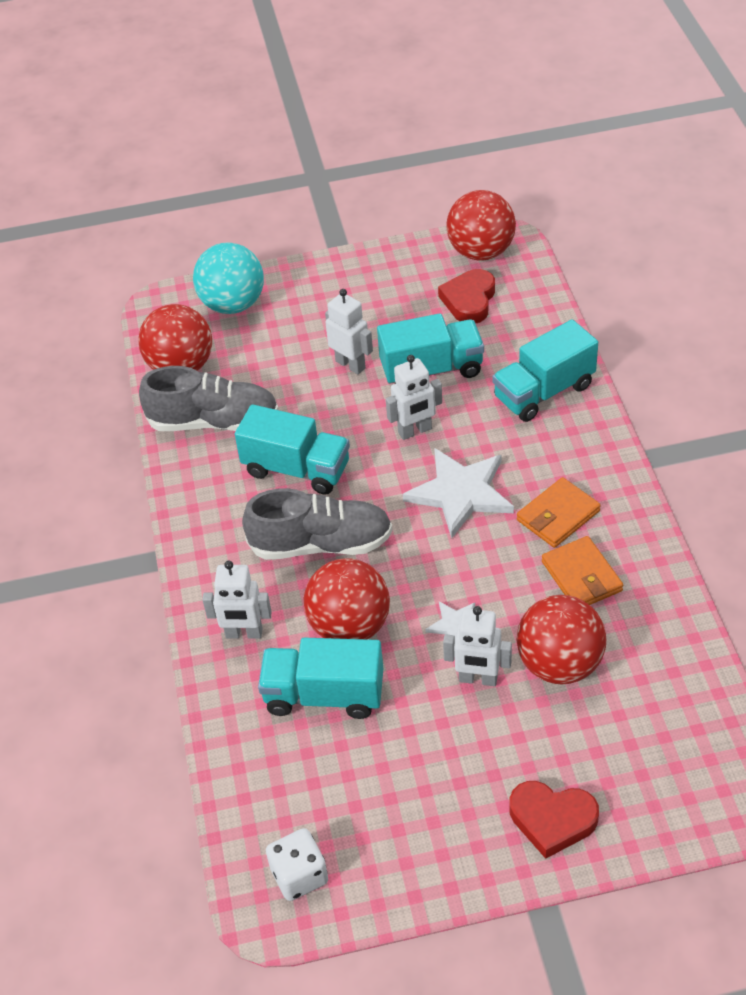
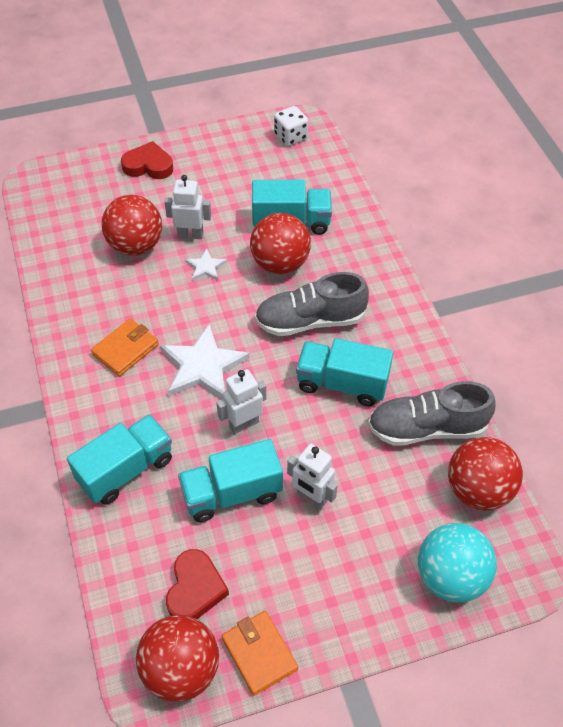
camera: 170 degrees right, 5 degrees up
white robot [202,561,272,639] -> none
orange wallet [542,536,623,605] -> orange wallet moved to [222,611,298,696]

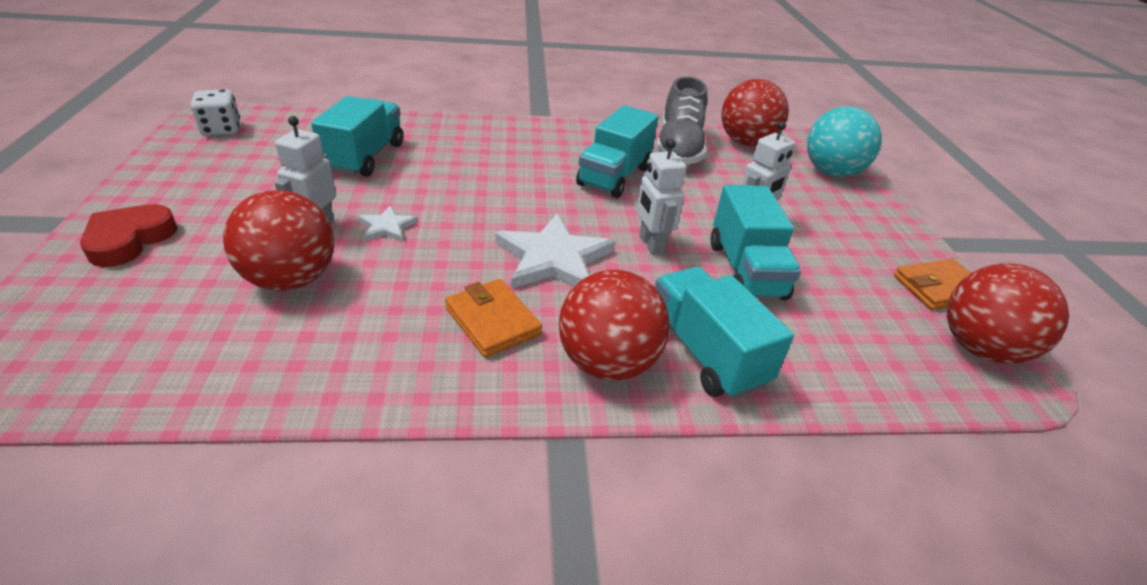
camera: 80 degrees left, 15 degrees down
red heart [166,549,229,619] -> none
red ball [250,213,311,274] -> red ball moved to [559,270,670,380]
grey shoe [255,272,369,336] -> none

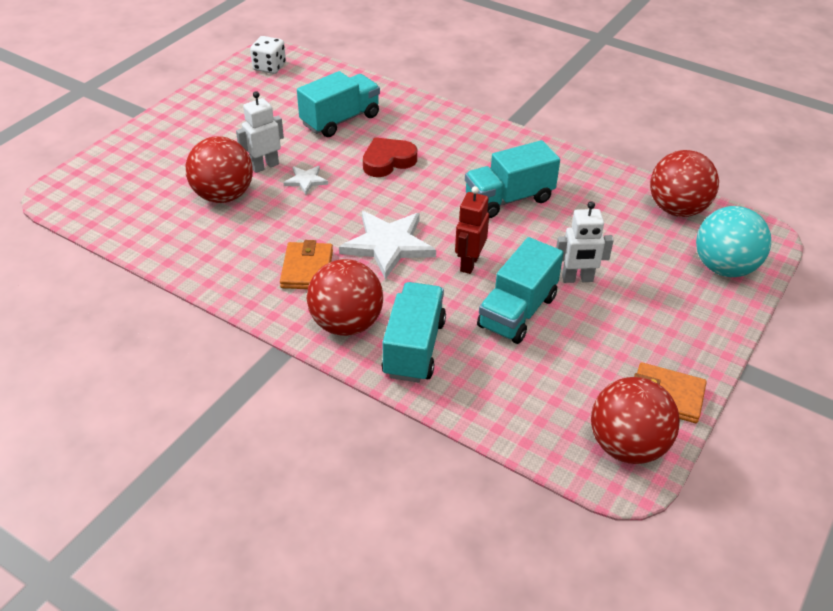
camera: 40 degrees right, 5 degrees up
red heart [80,204,178,267] -> red heart moved to [363,137,417,177]
white robot [636,139,686,255] -> red robot [455,186,489,274]
grey shoe [656,76,707,165] -> none

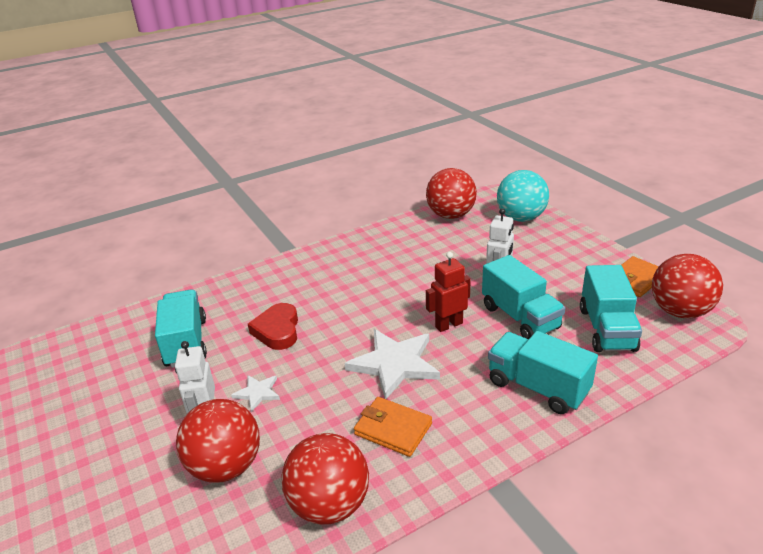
camera: 60 degrees left, 10 degrees down
white dice [250,36,286,74] -> none
red ball [307,259,383,336] -> red ball moved to [281,433,369,525]
red robot [455,186,489,274] -> red robot turned 105 degrees clockwise [426,252,471,332]
turquoise truck [465,140,560,218] -> turquoise truck moved to [580,265,642,352]

